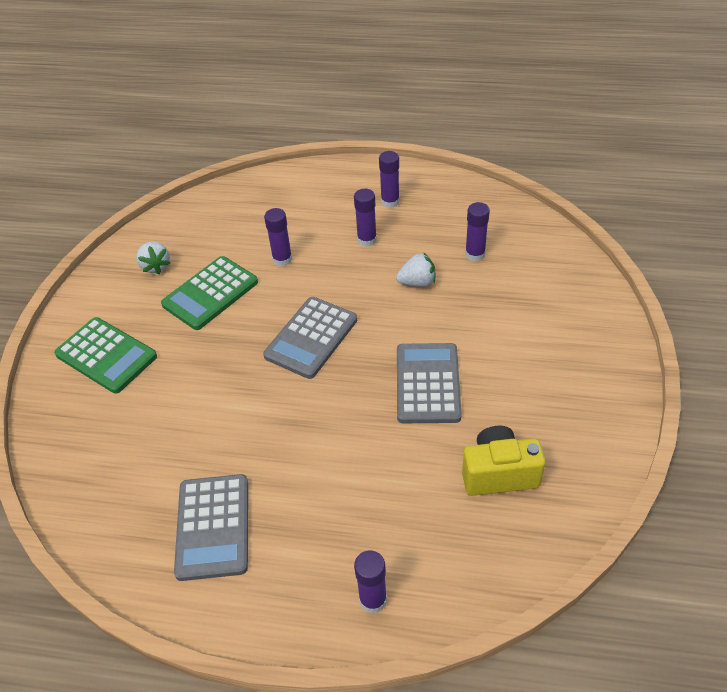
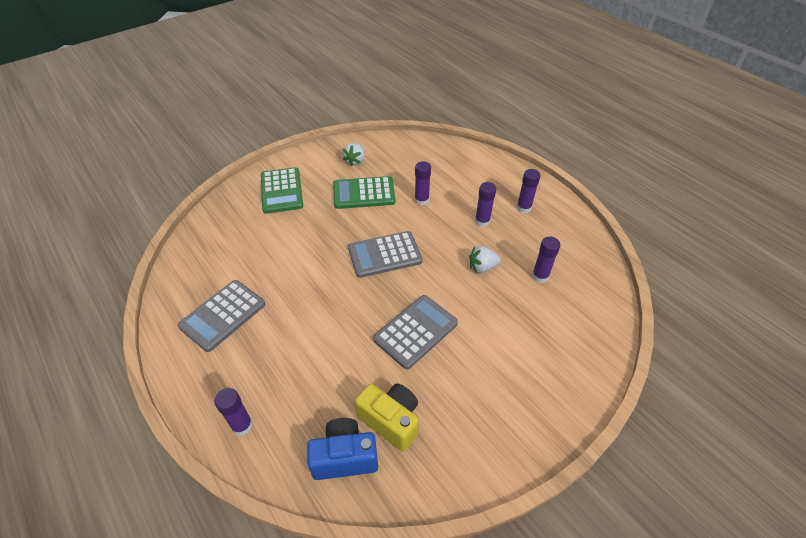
camera: 40 degrees right, 0 degrees up
white strawberry [396,252,435,287] -> white strawberry turned 135 degrees clockwise [469,246,501,273]
none -> blue camera [307,418,378,480]

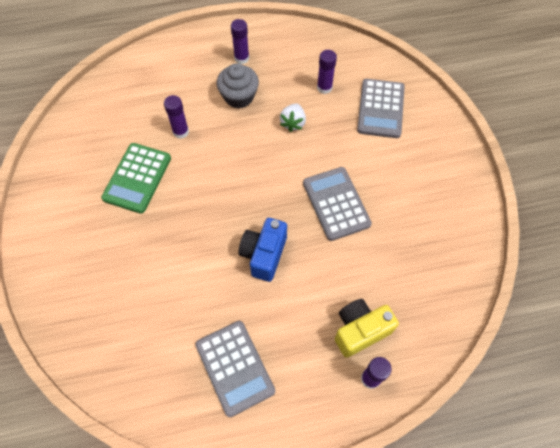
camera: 65 degrees left, 15 degrees up
green calculator [261,167,303,214] -> none
blue camera [307,418,378,480] -> blue camera moved to [238,218,287,282]
white strawberry [343,143,365,166] -> none
grey calculator [348,231,423,278] -> grey calculator moved to [357,79,405,138]
yellow camera [355,384,419,452] -> yellow camera moved to [335,299,399,358]
purple glue stick [475,182,496,227] -> grey cupcake [216,63,259,109]

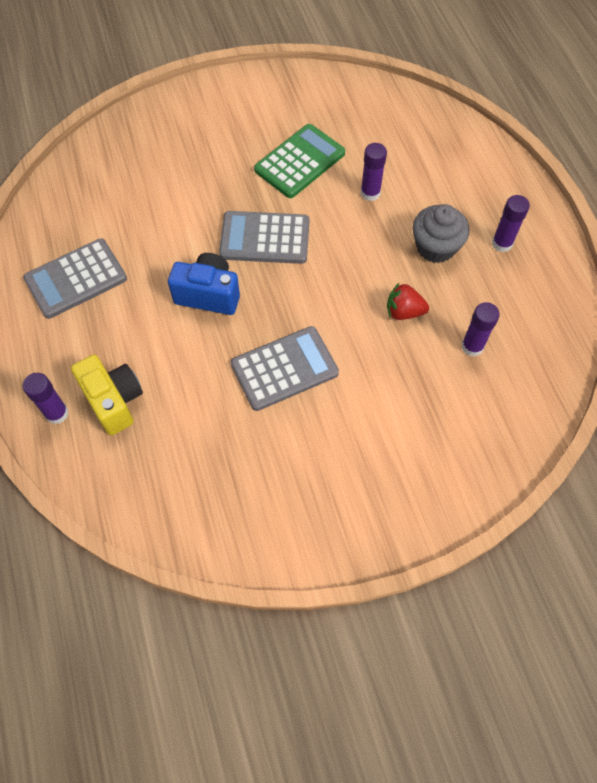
camera: 85 degrees right, 0 degrees up
green calculator [101,143,171,214] -> green calculator turned 120 degrees clockwise [254,124,345,198]
white strawberry [280,103,306,132] -> red strawberry [387,282,429,320]
grey calculator [357,79,405,138] -> grey calculator moved to [219,211,309,264]

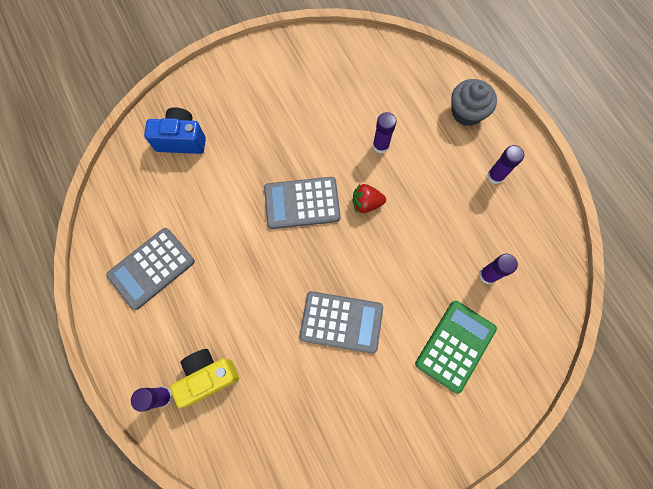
camera: 10 degrees left, 10 degrees up
yellow camera [71,355,143,435] -> yellow camera turned 75 degrees counterclockwise [170,349,239,408]
blue camera [168,253,240,315] -> blue camera moved to [144,107,206,154]
grey calculator [231,326,339,411] -> grey calculator turned 45 degrees clockwise [299,291,383,353]
green calculator [254,124,345,198] -> green calculator moved to [415,301,497,393]
red strawberry [387,282,429,320] -> red strawberry moved to [353,184,386,213]
grey cupcake [413,204,469,263] -> grey cupcake moved to [451,79,497,126]

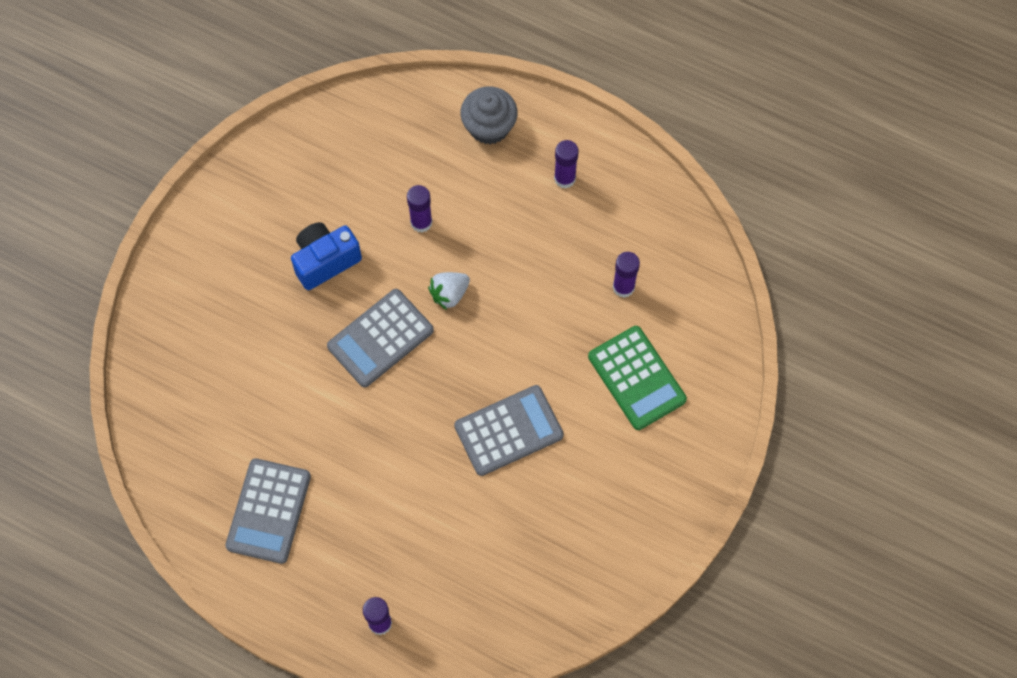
camera: 35 degrees left, 5 degrees down
blue camera [144,107,206,154] -> blue camera moved to [291,222,362,290]
yellow camera [170,349,239,408] -> none
red strawberry [353,184,386,213] -> white strawberry [428,272,470,310]
green calculator [415,301,497,393] -> green calculator turned 150 degrees clockwise [588,326,687,430]

